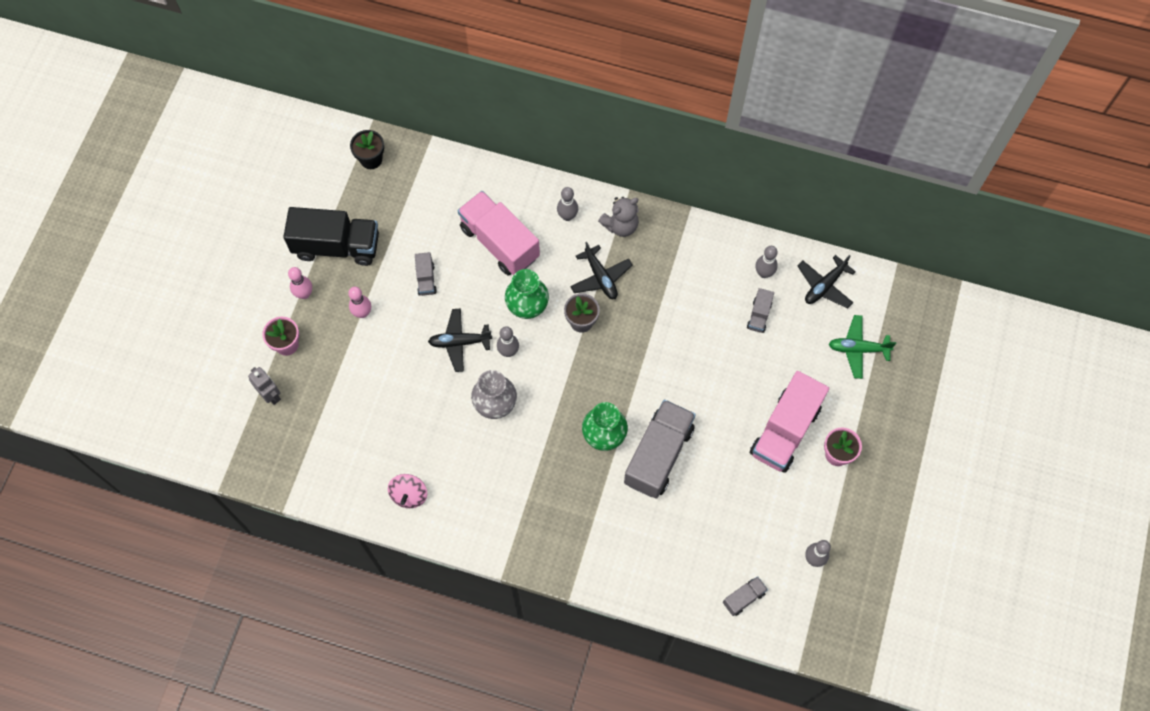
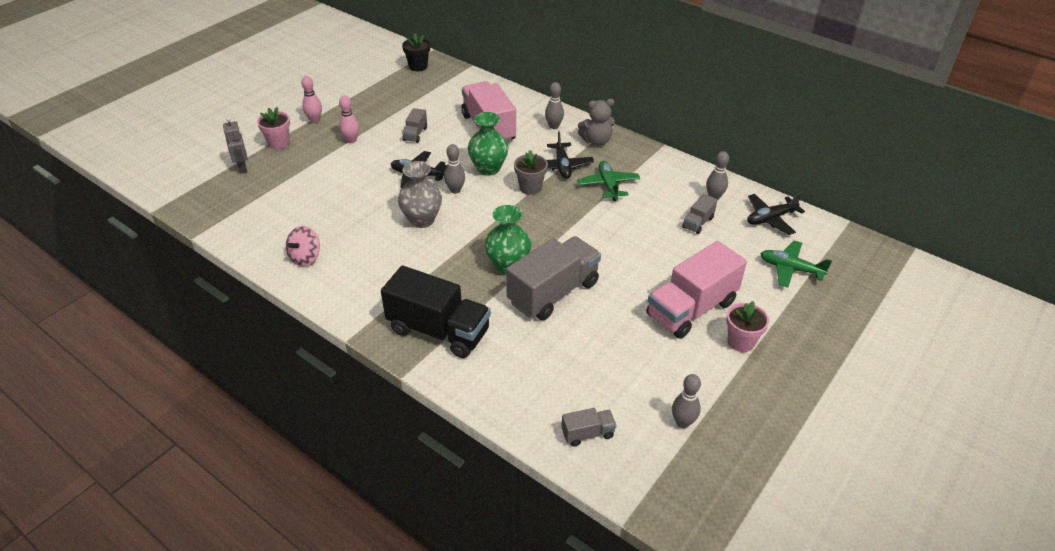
camera: 20 degrees right, 25 degrees down
black truck [283,207,379,266] -> black truck moved to [381,265,491,358]
none -> green plane [577,161,640,201]

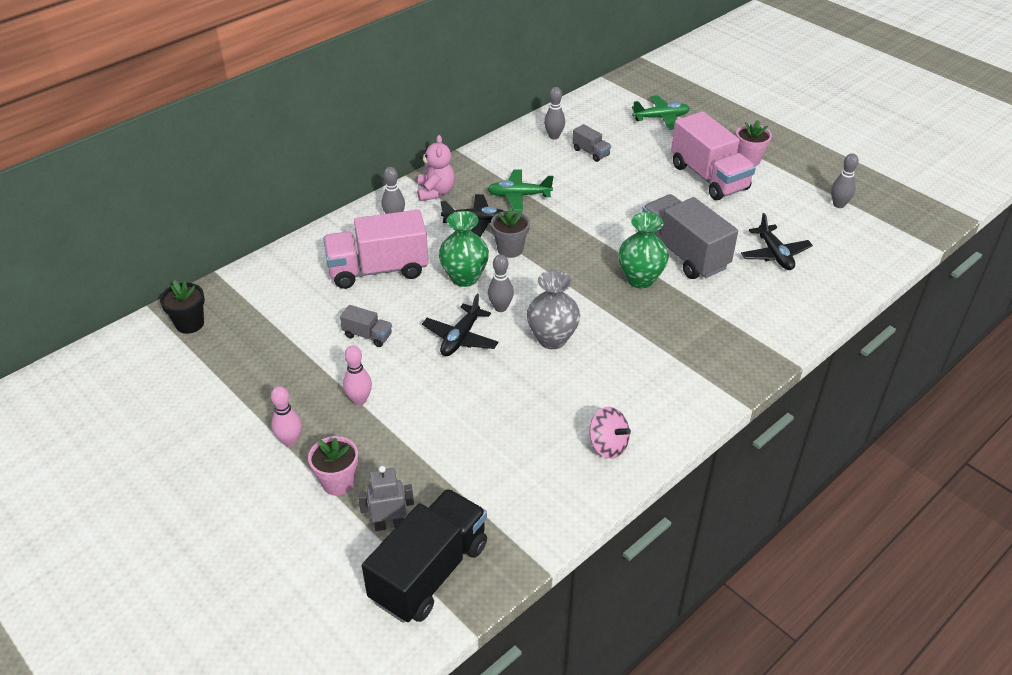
camera: 80 degrees left, 0 degrees up
black truck [381,265,491,358] -> black truck moved to [362,489,487,623]
grey truck [561,408,616,446] -> none
grey teddy bear [578,99,615,146] -> pink teddy bear [417,135,455,201]
black plane [747,192,805,235] -> black plane moved to [741,213,813,270]
green plane [760,241,832,288] -> green plane turned 135 degrees counterclockwise [632,95,690,130]

